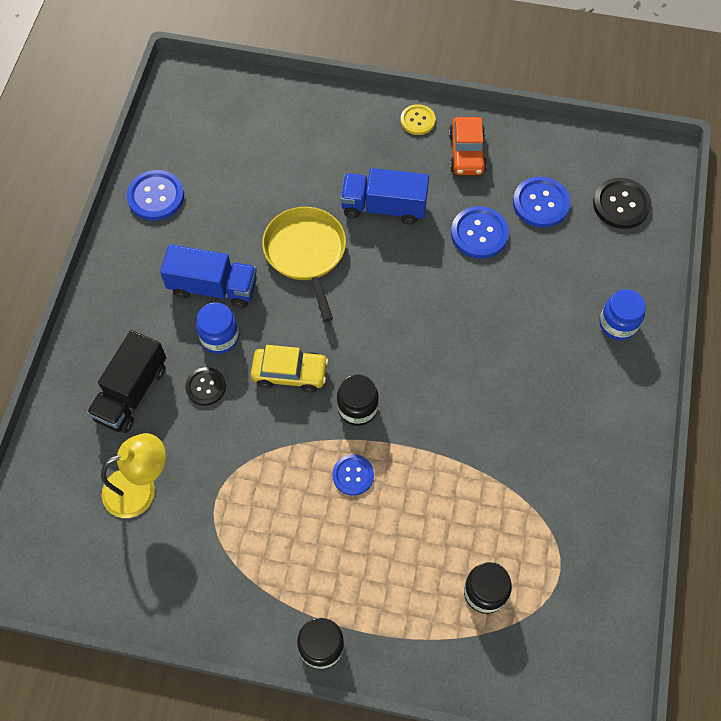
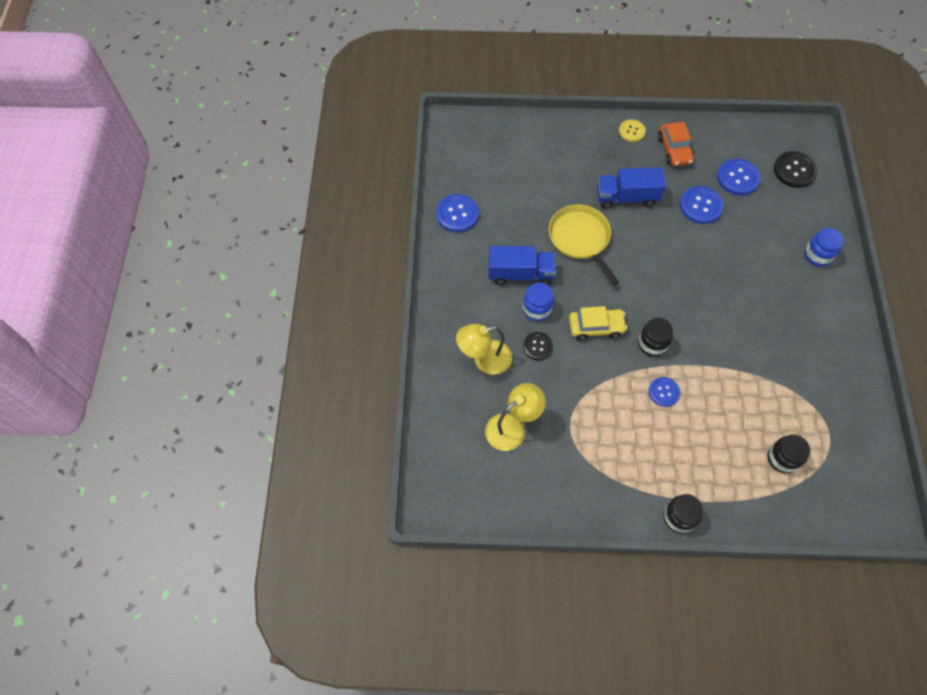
camera: 10 degrees left, 0 degrees up
black truck [87,330,166,433] -> yellow lamp [456,324,512,375]

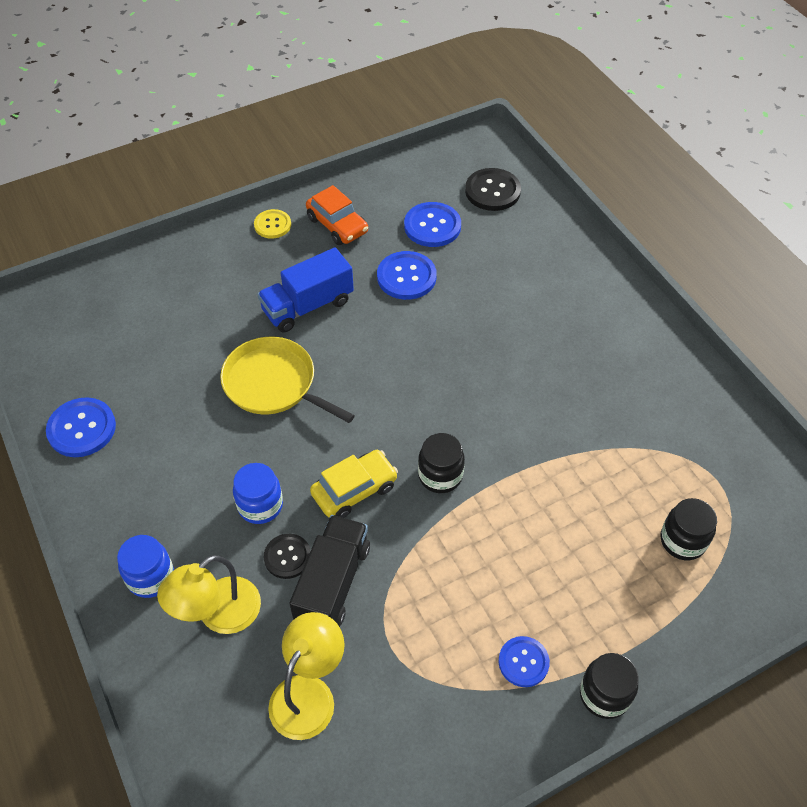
camera: 30 degrees left, 10 degrees down
blue truck [489,246,556,285] -> none
blue button [649,377,680,407] -> blue button moved to [499,636,550,687]
blue jar [804,228,844,266] -> blue jar moved to [117,535,174,598]
none -> black truck [289,515,370,627]

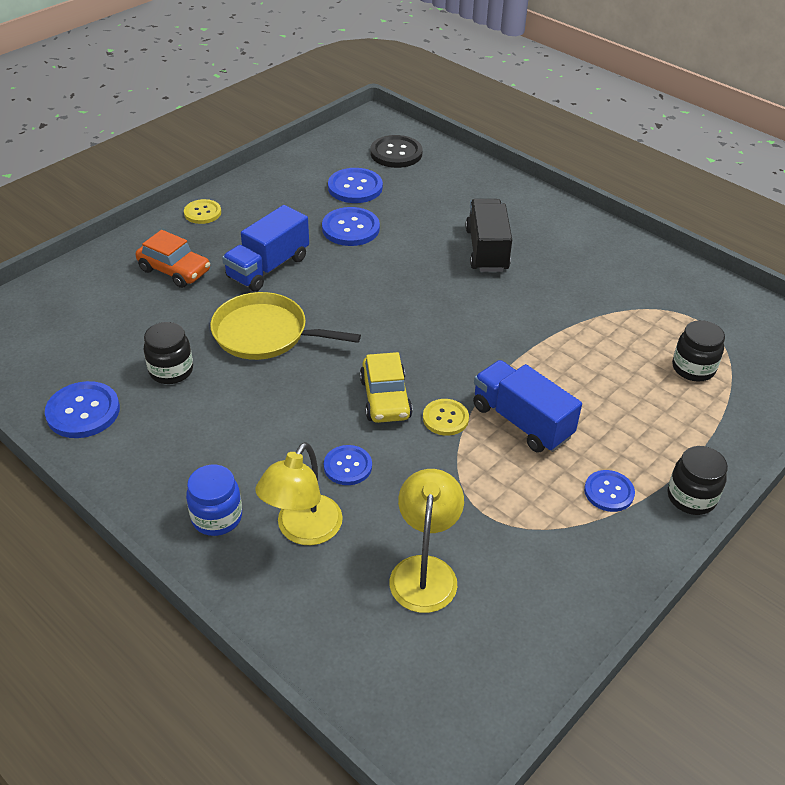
camera: 20 degrees left, 10 degrees down
blue jar [233,463,283,524] -> none
black button [264,534,311,579] -> blue button [324,445,372,485]
black truck [289,515,370,627] -> black truck moved to [465,199,512,272]
orange car [306,185,368,245] -> orange car moved to [136,230,210,288]
yellow car [310,450,398,518] -> yellow car turned 135 degrees clockwise [360,352,413,423]
black jar [418,433,465,493] -> black jar moved to [143,322,193,384]
none -> yellow button [423,399,469,436]
none -> blue truck [473,360,582,453]

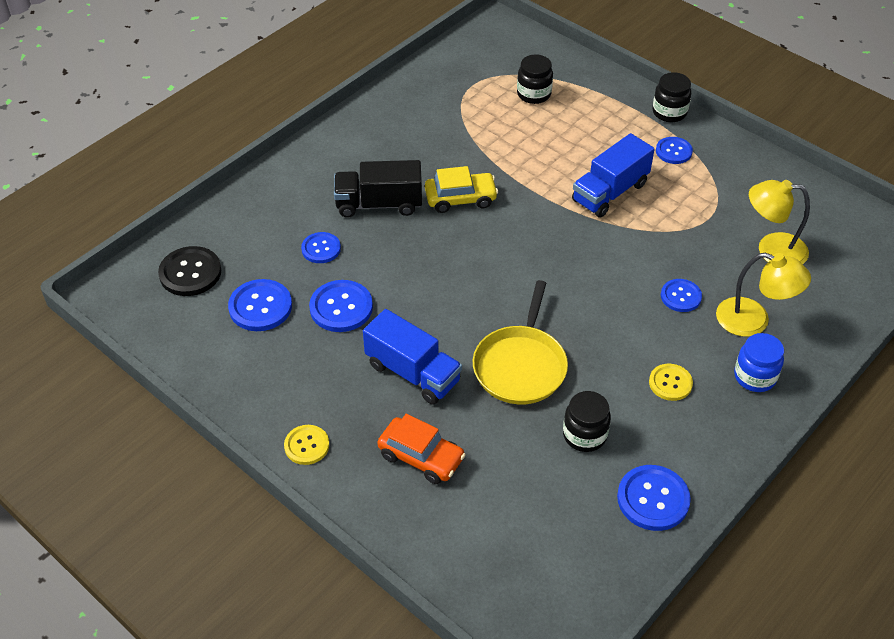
camera: 90 degrees left, 5 degrees up
orange car [136,230,210,288] -> orange car turned 90 degrees clockwise [377,414,466,484]
yellow car [360,352,413,423] -> yellow car moved to [425,166,498,213]
yellow button [423,399,469,436] -> yellow button moved to [649,364,693,401]
none -> blue button [301,232,341,263]

